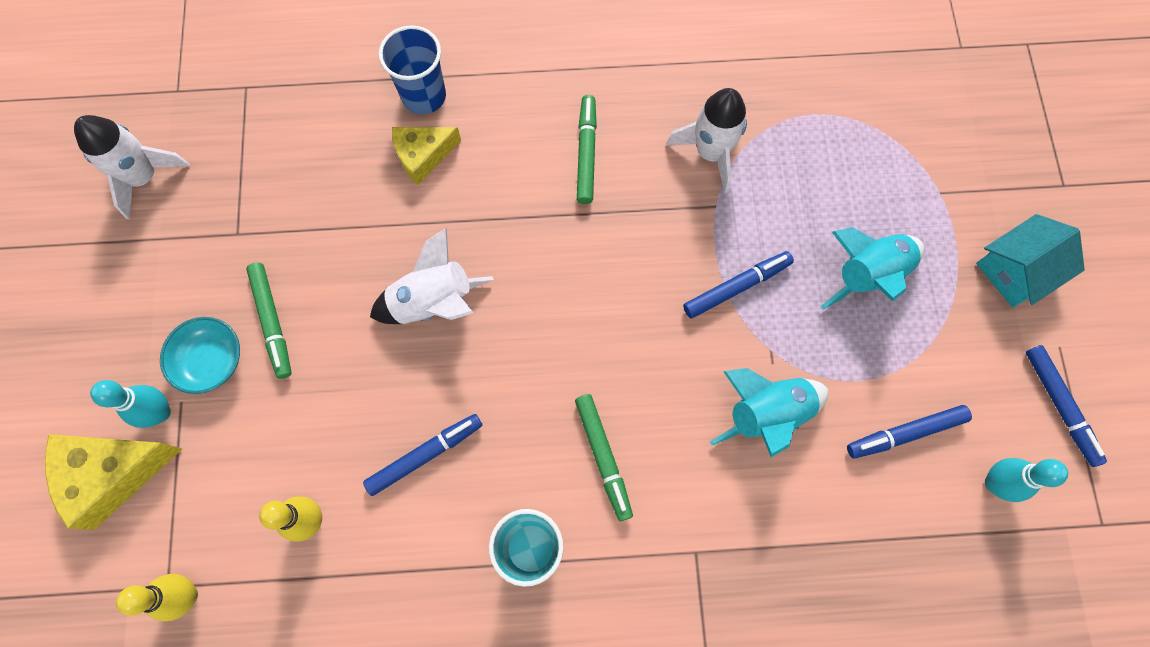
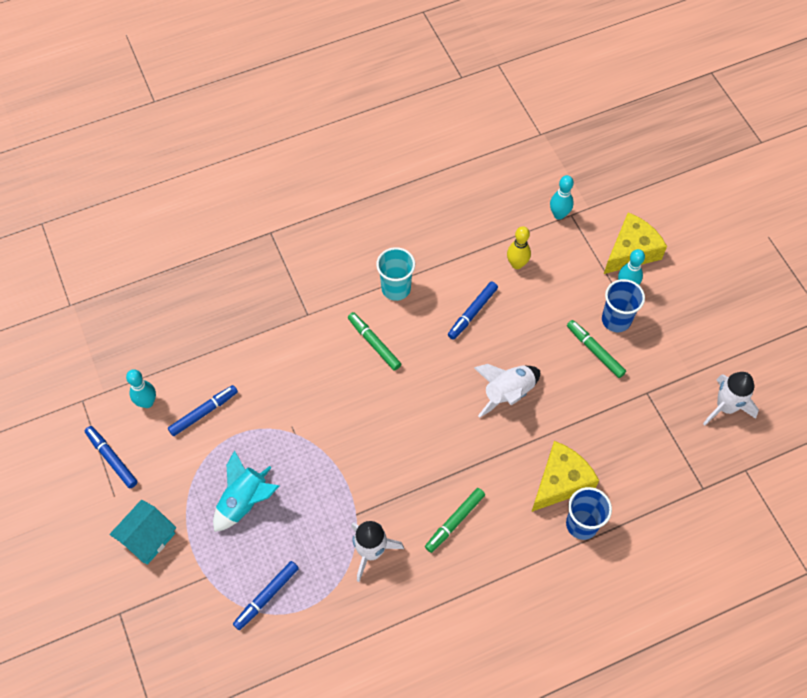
camera: 160 degrees right, 10 degrees down
yellow bowling pin [116,574,198,621] -> turquoise bowling pin [550,175,574,220]
turquoise bowl [160,317,240,394] -> blue cup [602,279,645,332]
yellow cheese [392,127,461,185] -> yellow cheese [532,441,599,512], size x1.52
green marker [577,95,597,204] -> green marker turned 60 degrees clockwise [425,488,485,553]
blue marker [683,251,794,319] -> blue marker moved to [233,561,299,630]
turquoise rocket [710,368,828,457] -> none

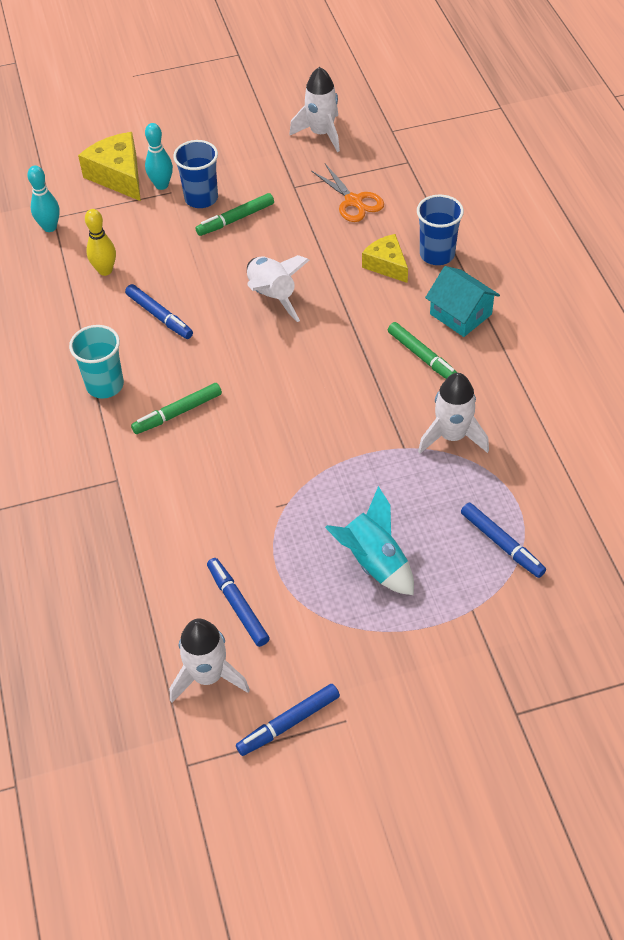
camera: 80 degrees left, 10 degrees down
turquoise house [109,500,176,565] -> turquoise house moved to [425,266,500,337]
turquoise bowling pin [126,369,156,408] -> white rocket [170,618,250,703]
yellow cheese [532,441,599,512] -> yellow cheese [362,234,408,283], size x0.66
none -> orange scissors [311,164,384,222]

